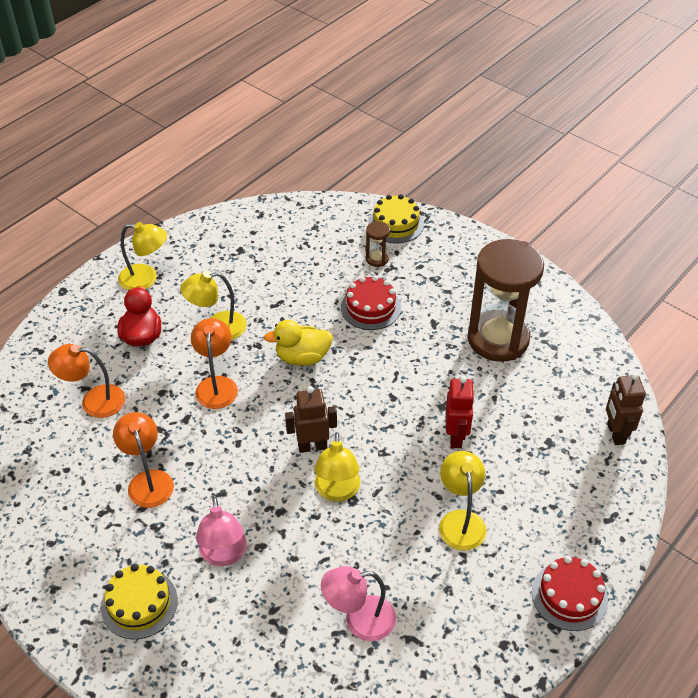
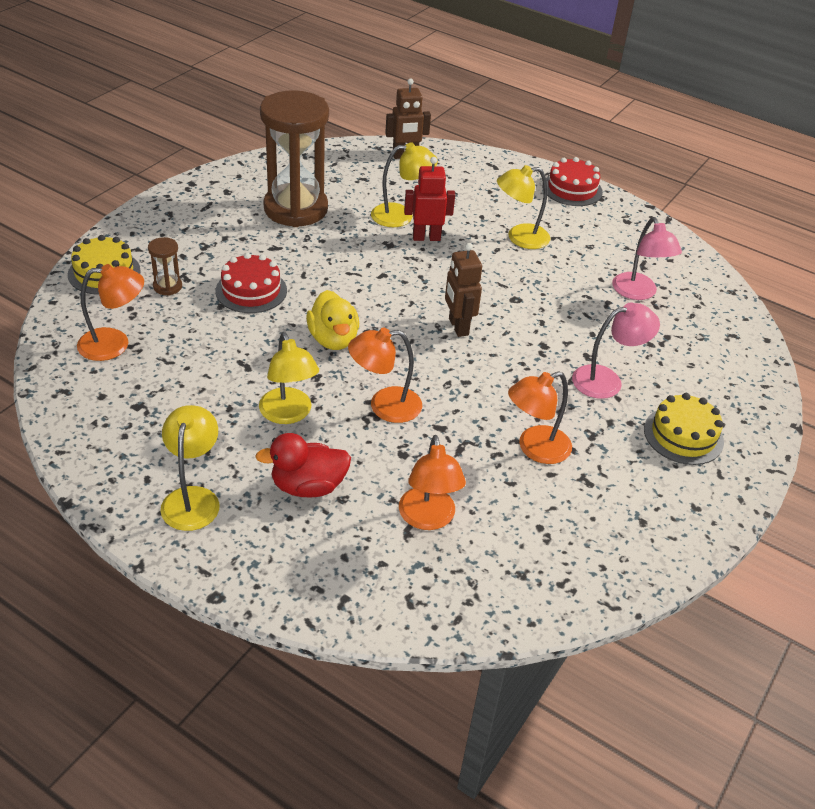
camera: 100 degrees left, 5 degrees down
yellow lamp [314,432,360,502] -> yellow lamp moved to [371,142,438,227]
none -> orange lamp [77,264,144,361]

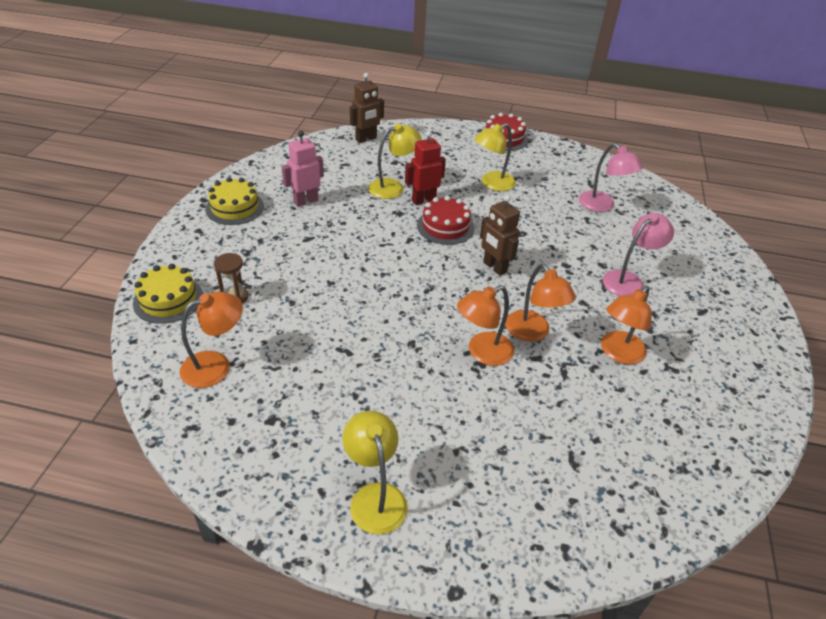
camera: 20 degrees left, 0 degrees up
red cake [216,253,287,313] -> red cake moved to [417,196,475,245]
red duck [255,433,351,497] -> none
yellow lamp [259,332,319,424] -> none
brown hourglass [260,90,329,227] -> pink robot [281,131,324,207]
yellow duck [306,290,359,350] -> none
orange lamp [399,435,466,530] -> orange lamp moved to [505,264,576,342]
yellow cake [644,393,724,465] -> yellow cake moved to [205,177,264,225]

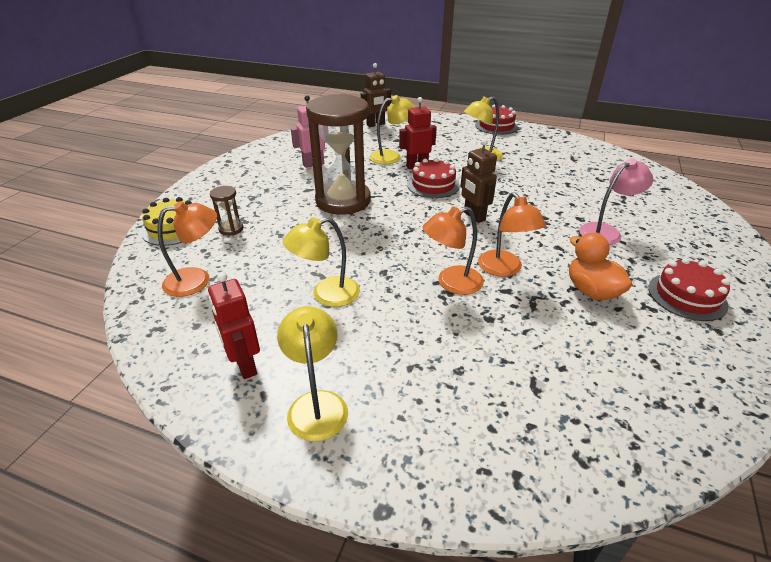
camera: 10 degrees right, 5 degrees down
yellow cake [205,177,264,225] -> none
pink lamp [579,143,643,212] -> none
orange lamp [601,286,652,364] -> orange duck [569,233,632,300]
none -> red robot [208,272,260,379]
none -> yellow lamp [283,217,360,307]
none -> brown hourglass [306,94,371,215]
none -> red cake [648,258,731,321]

